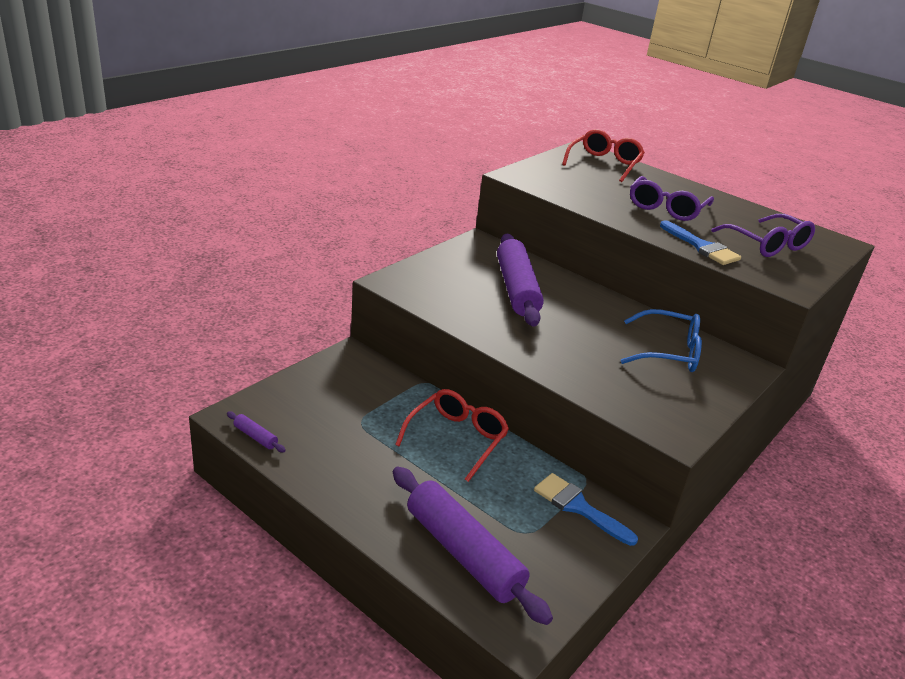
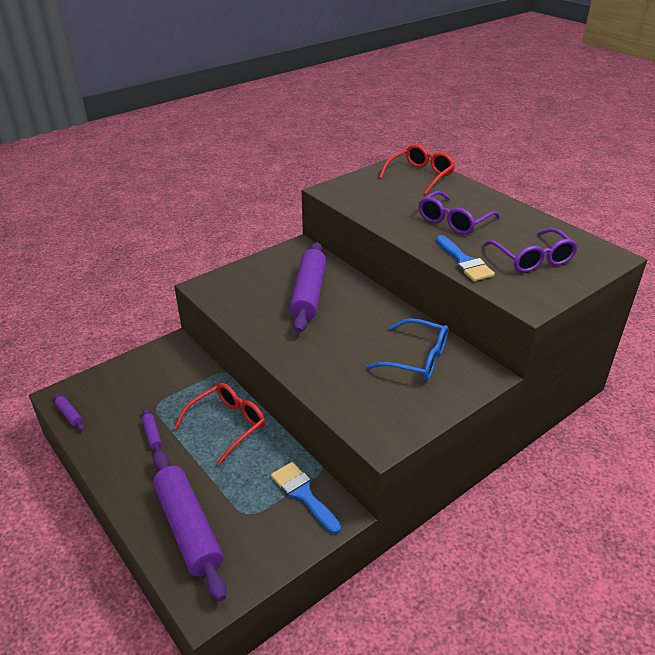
camera: 15 degrees right, 5 degrees up
none -> purple rolling pin [142,408,162,451]

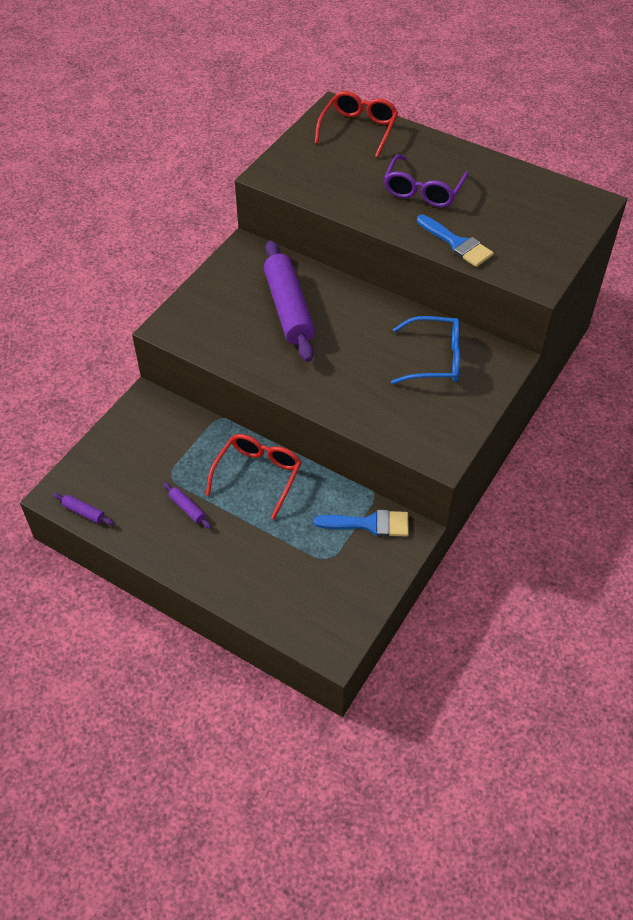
camera: 20 degrees left, 15 degrees up
purple rolling pin [153,450,227,601] -> none
blue brush [271,462,341,534] -> blue brush turned 150 degrees clockwise [314,510,409,537]
purple glasses [483,228,578,273] -> none

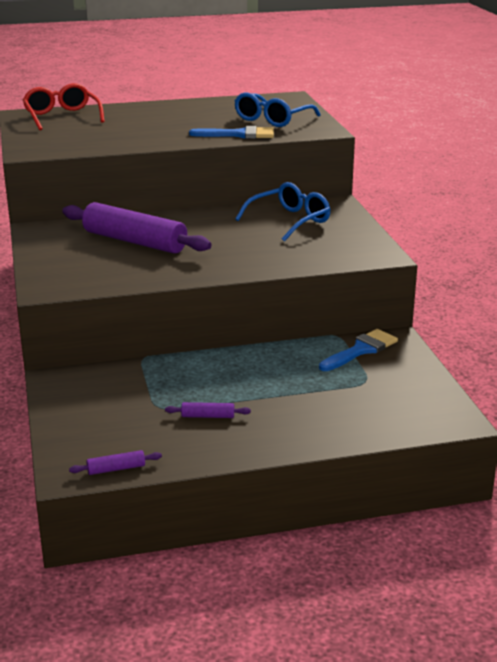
camera: 45 degrees left, 25 degrees down
red glasses [206,434,302,519] -> none
purple glasses [384,155,469,207] -> none
none -> blue glasses [235,93,321,127]

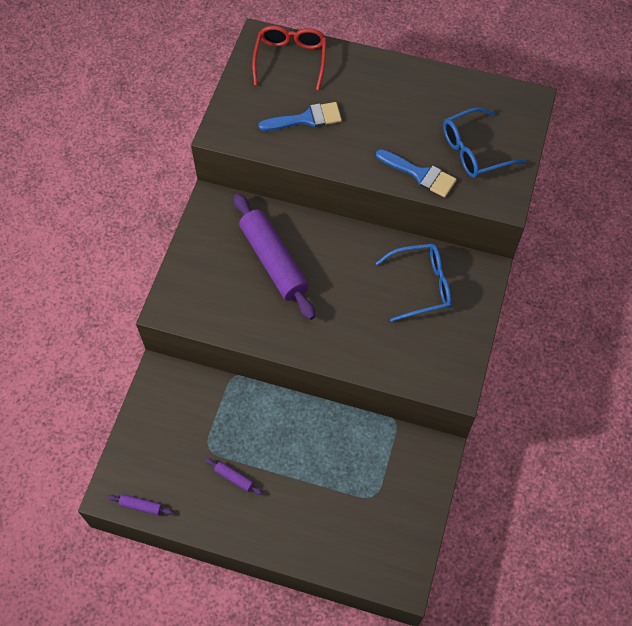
camera: 30 degrees right, 35 degrees up
blue brush [319,329,398,371] -> blue brush moved to [258,102,342,131]

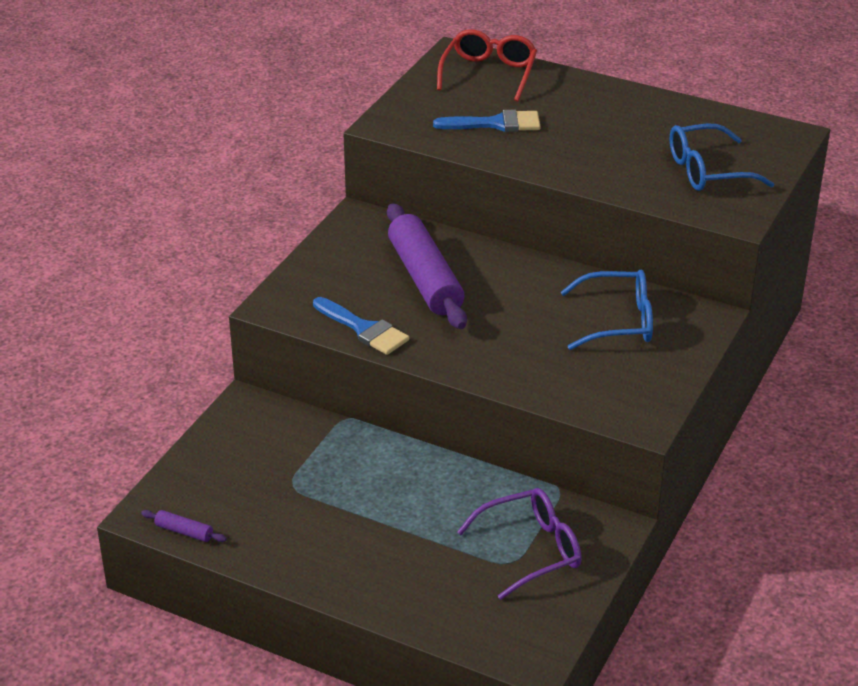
camera: 10 degrees right, 25 degrees down
purple rolling pin [206,458,263,495] -> none
blue brush [376,149,457,197] -> blue brush moved to [313,297,409,355]
none -> purple glasses [457,488,582,600]

